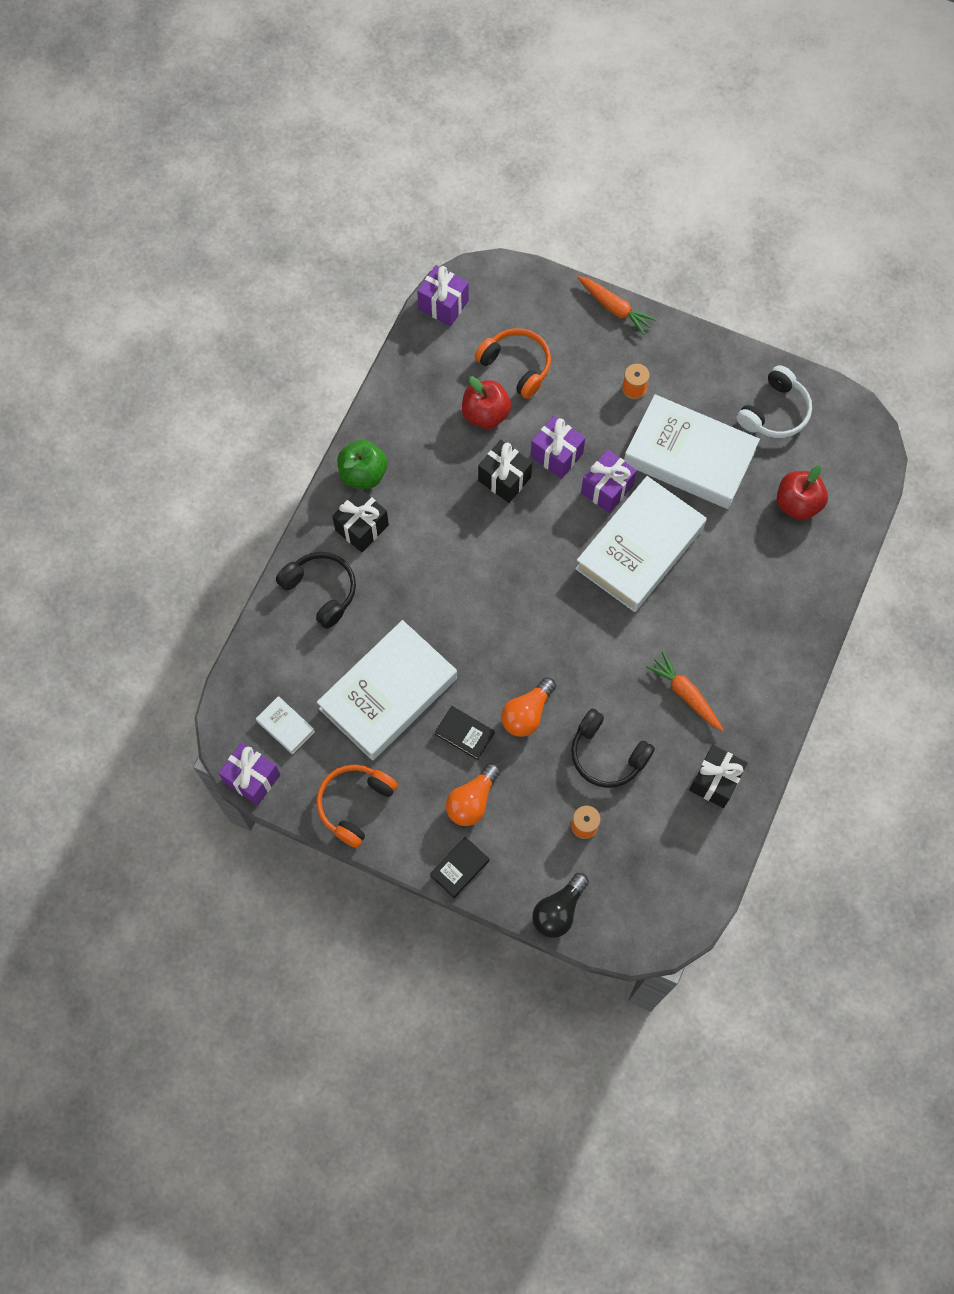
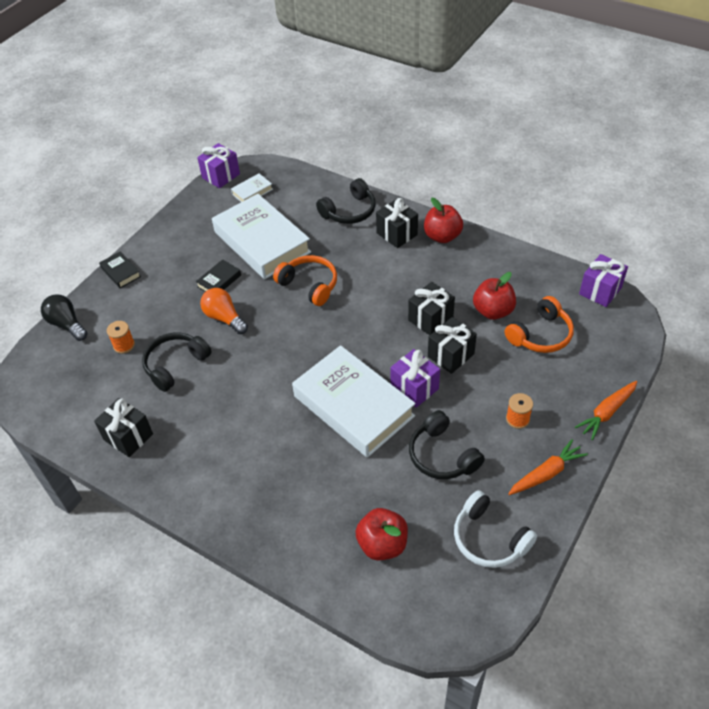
camera: 100 degrees right, 20 degrees down
orange headphones [316,765,398,848] -> orange headphones moved to [273,255,337,306]
green apple [337,440,387,489] -> red apple [424,198,463,243]
orange light bulb [446,763,501,826] -> none
purple gift [531,416,585,479] -> black gift [428,317,477,374]
white book [624,394,760,509] -> black headphones [409,410,485,479]
orange carrot [646,652,724,732] -> orange carrot moved to [508,439,588,495]

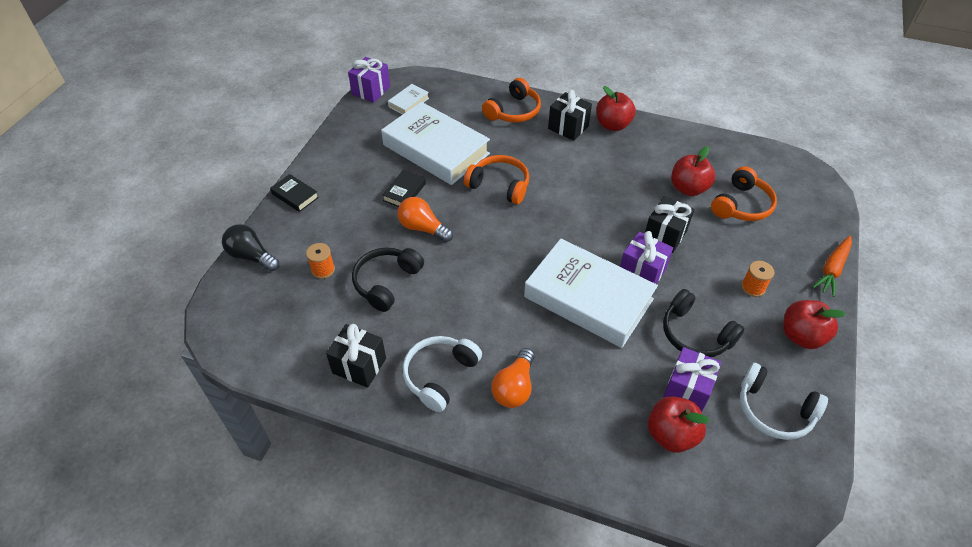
camera: 15 degrees left, 0 degrees up
black headphones [316,178,376,224] -> orange headphones [482,78,541,122]
black gift [408,282,455,335] -> none
orange carrot [508,439,588,495] -> red apple [783,300,846,349]
purple gift [579,254,628,307] -> purple gift moved to [663,347,721,412]
none -> white headphones [403,336,482,412]
none -> orange light bulb [491,348,534,408]

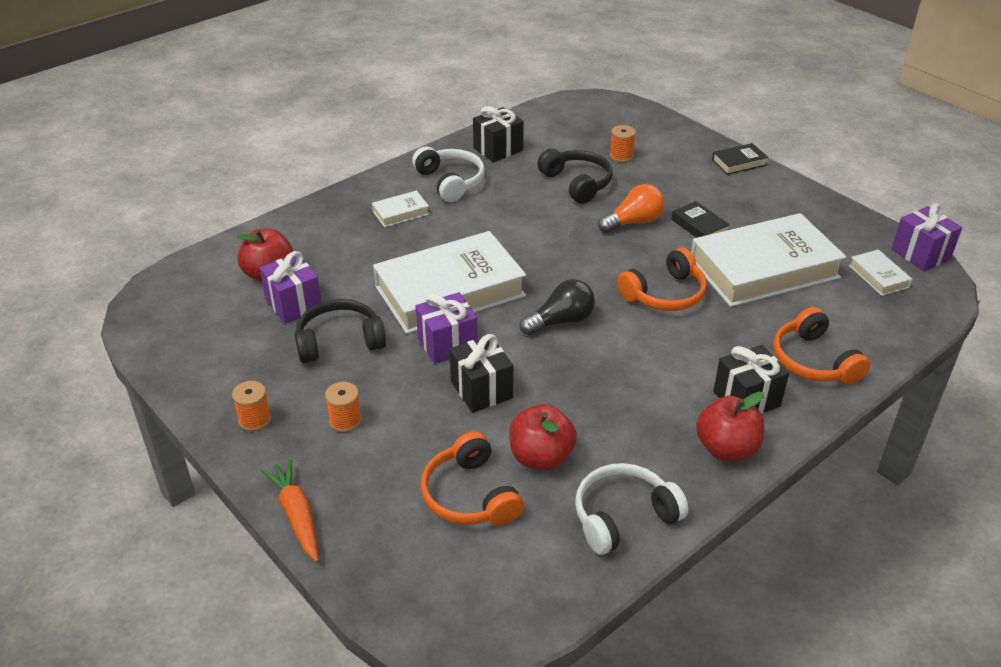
camera: 120 degrees right, 10 degrees down
black light bulb [222,224,279,272] -> black light bulb moved to [520,279,595,335]
orange light bulb [491,348,534,408] -> white book [372,191,429,227]
white headphones [740,363,828,440] -> white headphones moved to [575,463,688,555]
red apple [783,300,846,349] -> orange spool [232,381,271,431]

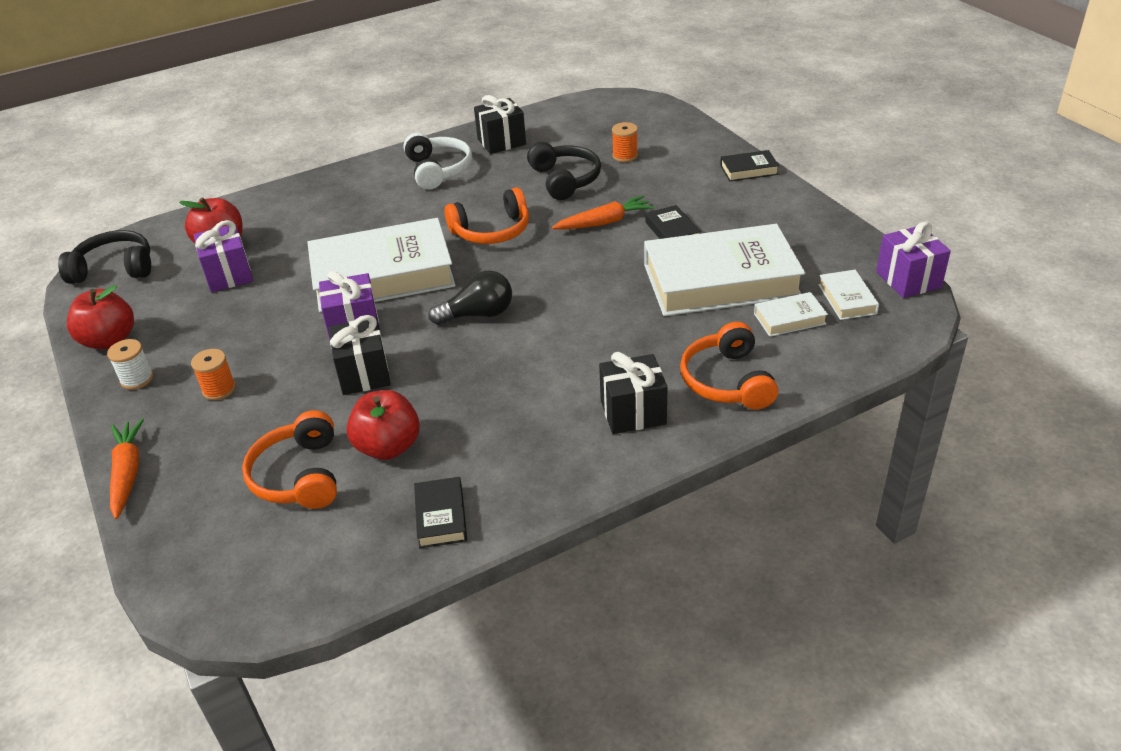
camera: 15 degrees right, 0 degrees up
orange spool [232,381,271,431] -> white spool [107,339,154,390]
black headphones [295,299,386,363] -> black headphones moved to [58,230,151,284]
white book [372,191,429,227] -> white book moved to [754,292,828,337]
white headphones [575,463,688,555] -> black book [414,477,467,548]
orange light bulb [598,184,665,233] -> orange carrot [552,195,654,230]
orange headphones [617,248,707,311] -> orange headphones moved to [444,187,529,244]
red apple [696,392,764,461] -> red apple moved to [67,285,134,349]

